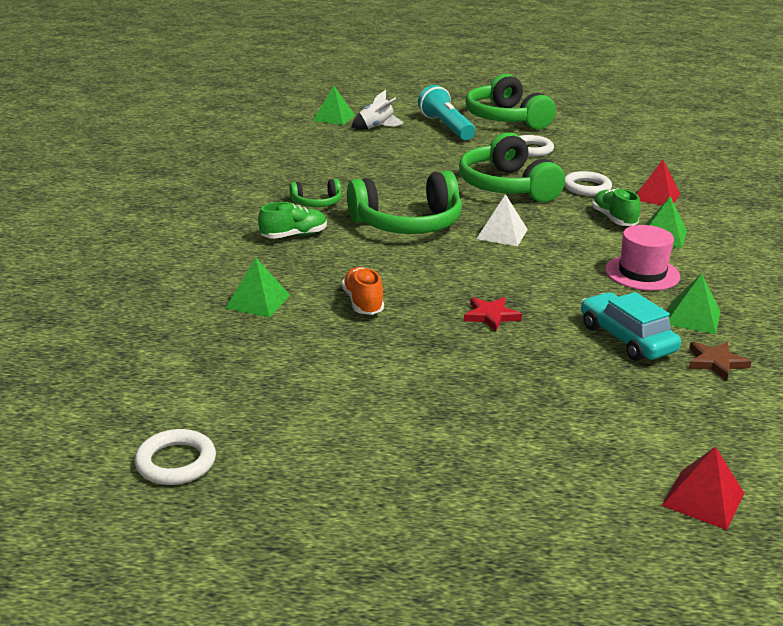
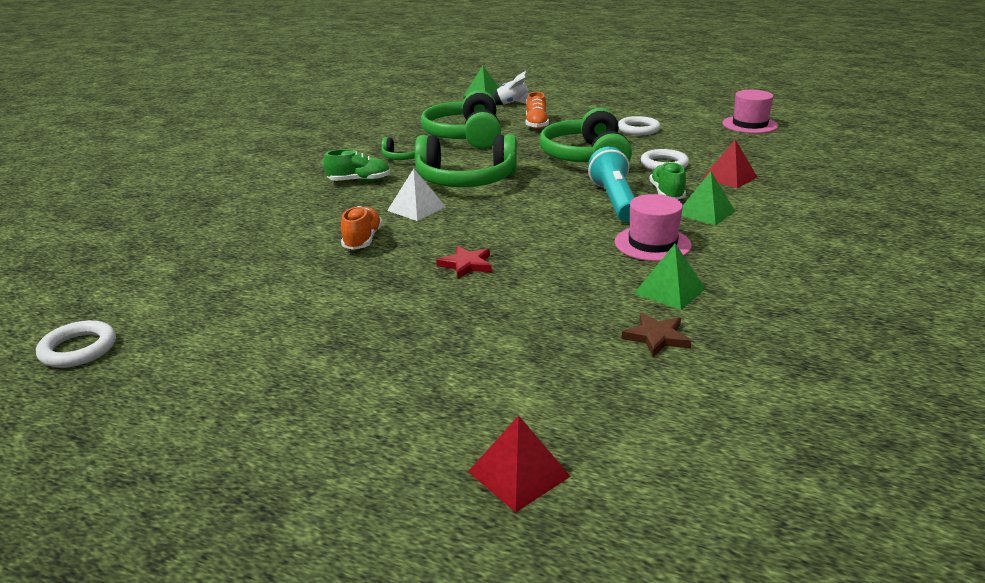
camera: 20 degrees right, 0 degrees up
green pyramid [225,258,290,318] -> none
turquoise flashlight [418,85,475,140] -> turquoise flashlight moved to [588,147,635,222]
green headphones [465,74,556,130] -> green headphones moved to [421,90,501,149]
white pyramid [476,194,528,246] -> white pyramid moved to [387,168,446,221]
turquoise car [581,292,681,361] -> none
none -> orange shoe [526,92,549,129]
none -> pink hat [722,90,779,134]

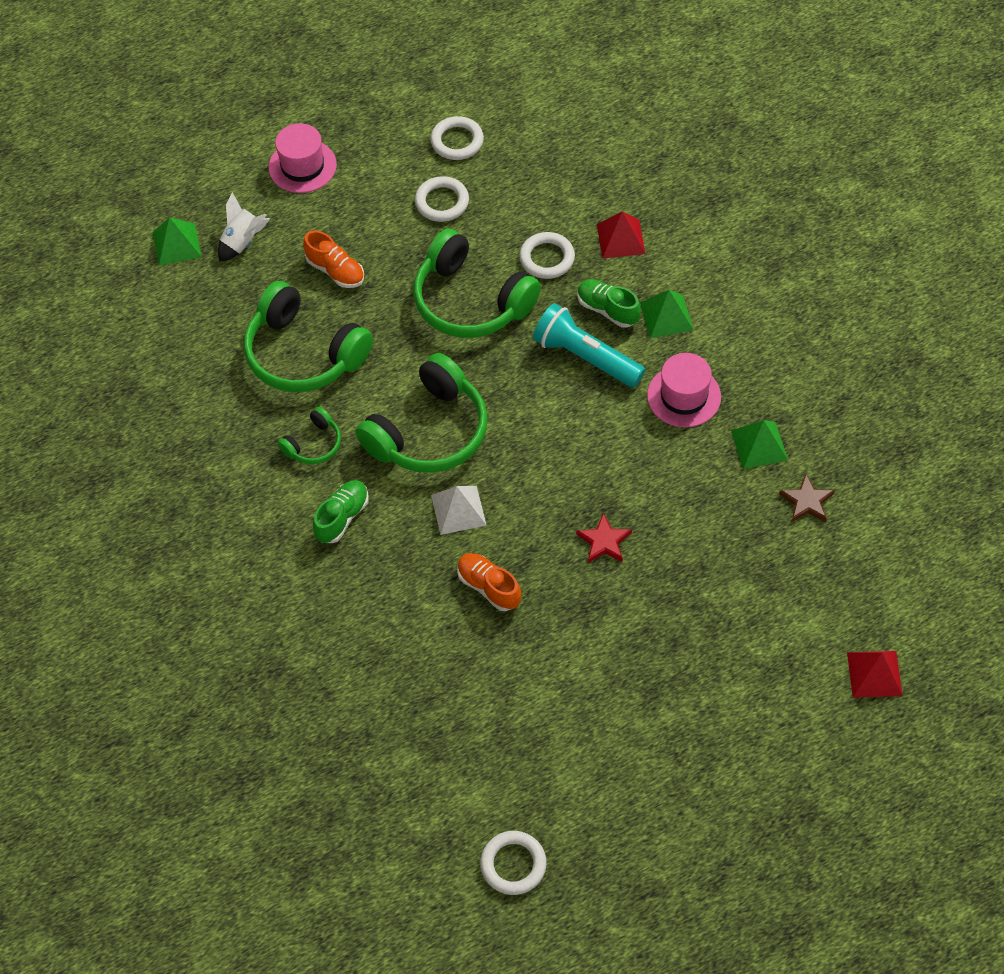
camera: 50 degrees left, 30 degrees up
pink hat [722,90,779,134] -> pink hat moved to [269,123,337,193]
none -> white ring [430,116,484,160]

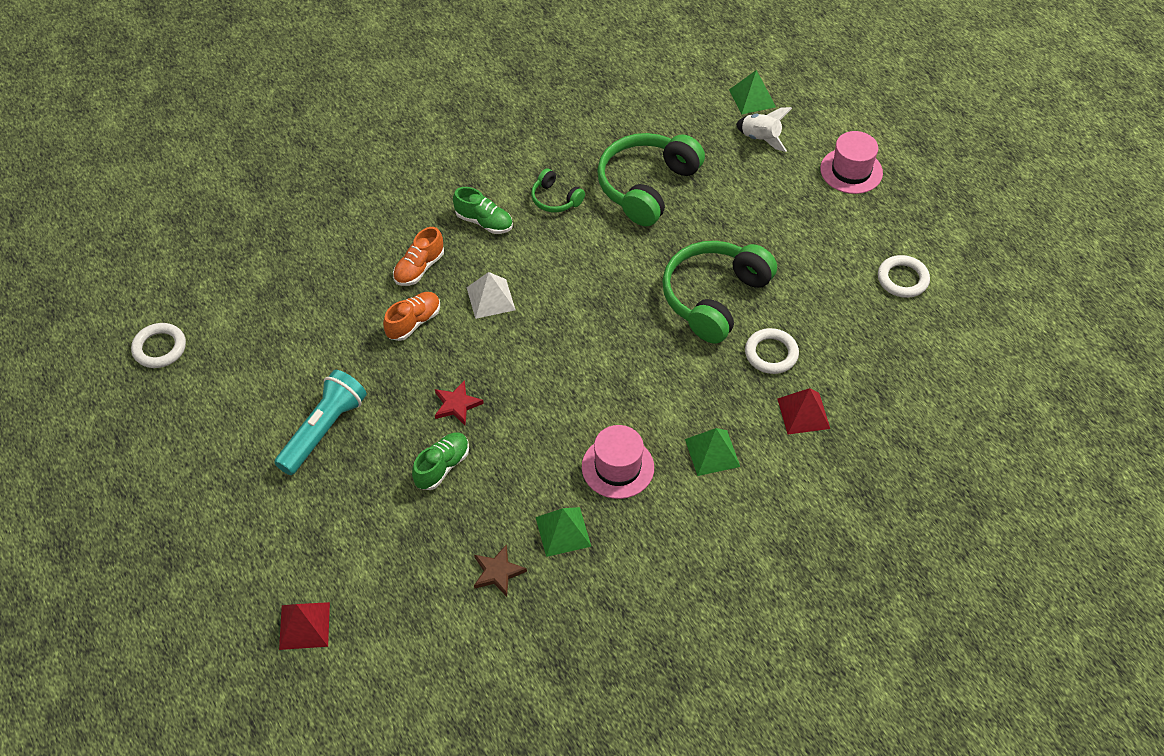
camera: 85 degrees right, 5 degrees down
orange shoe [303,230,364,288] -> orange shoe moved to [393,227,444,286]
green headphones [356,353,488,473] -> none
white ring [415,176,469,222] -> none
turquoise flashlight [533,303,645,388] -> turquoise flashlight moved to [274,370,367,475]
green shoe [578,280,641,328] -> green shoe moved to [412,432,469,490]

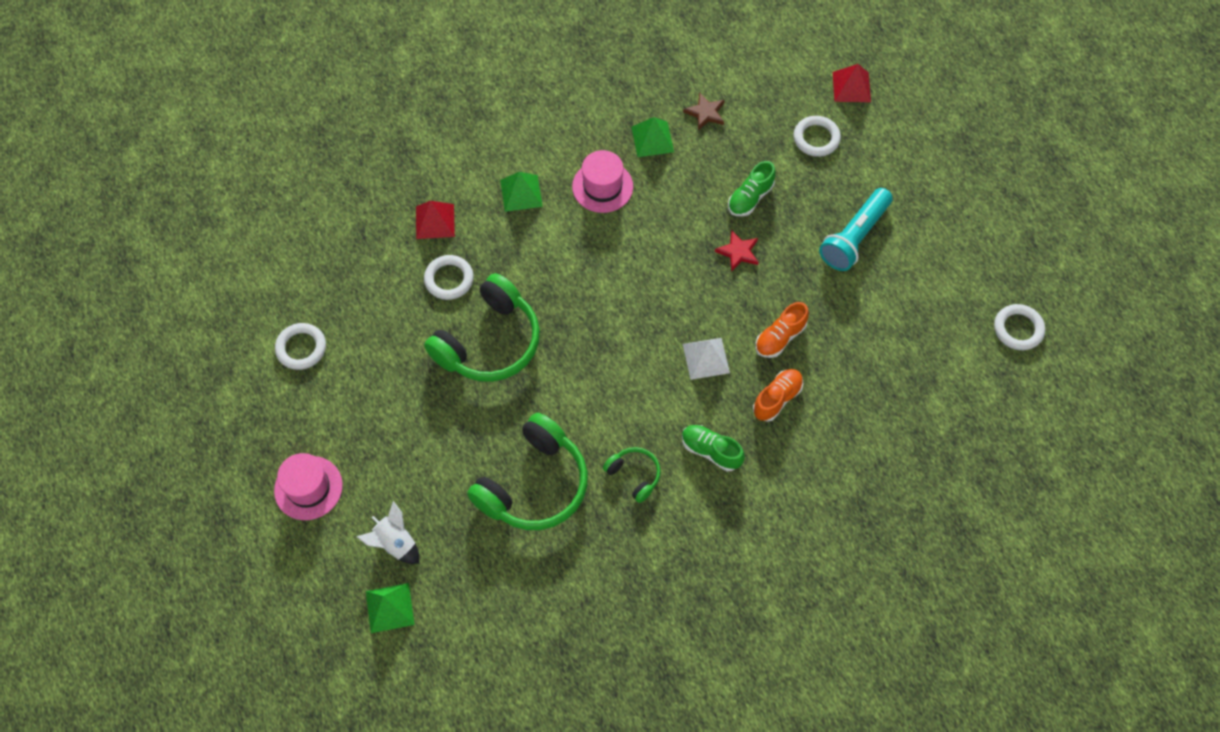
camera: 175 degrees left, 10 degrees up
none -> white ring [794,116,841,157]

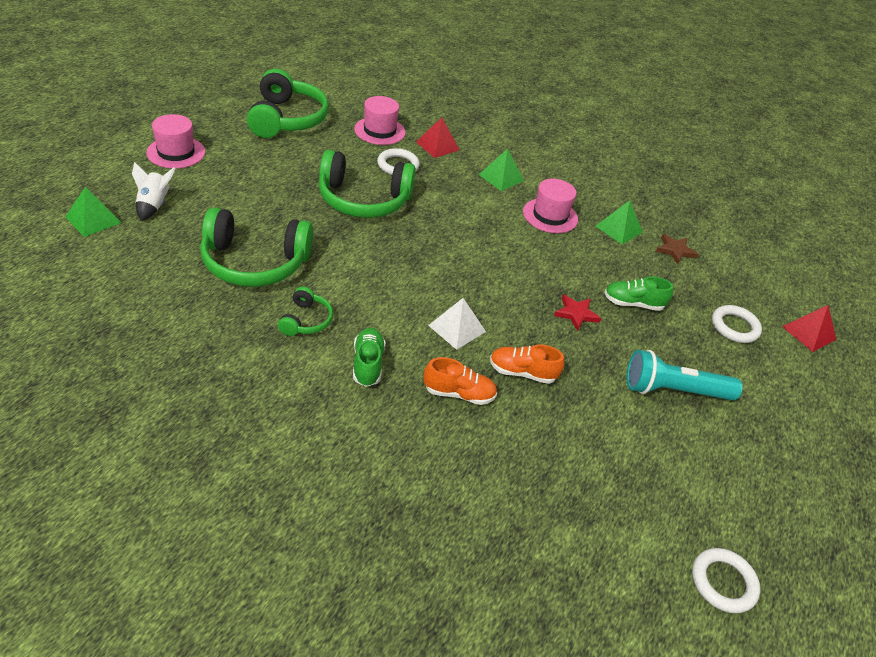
camera: 50 degrees right, 20 degrees down
white ring [275,323,326,370] -> green headphones [247,69,329,138]
none -> pink hat [354,96,406,145]

